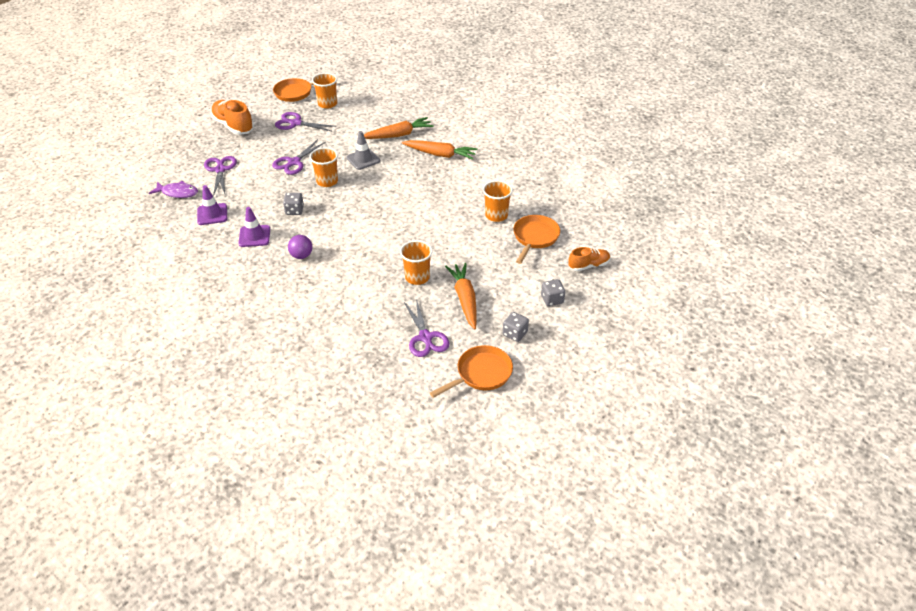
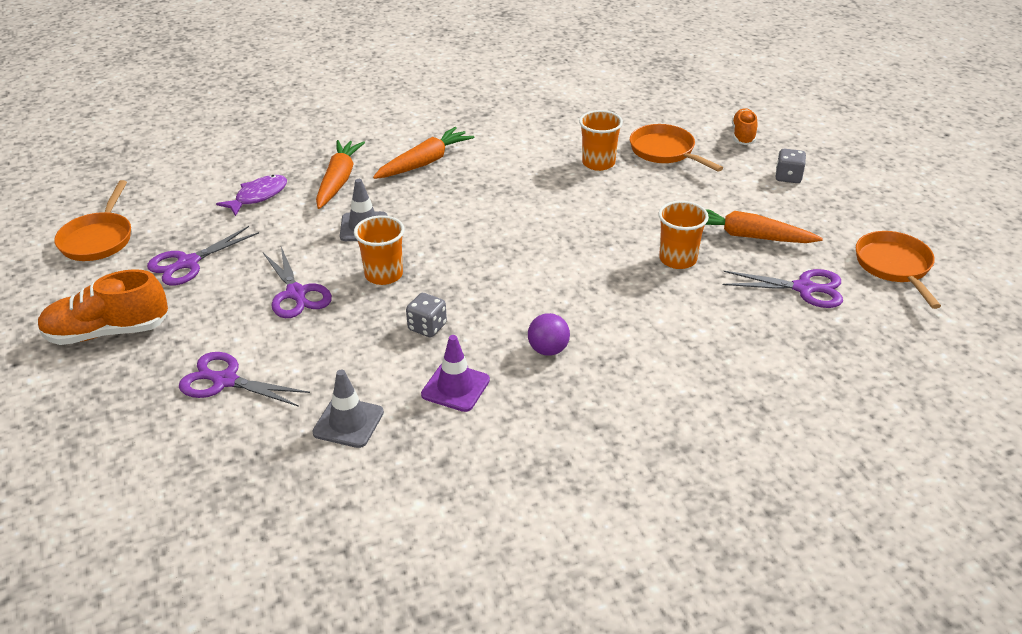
camera: 60 degrees left, 5 degrees down
purple fish [149,181,198,198] -> purple fish moved to [216,175,287,216]
purple traffic cone [197,185,227,225] -> grey traffic cone [312,370,384,448]
orange cup [312,73,337,109] -> none
grey dice [503,312,529,342] -> none

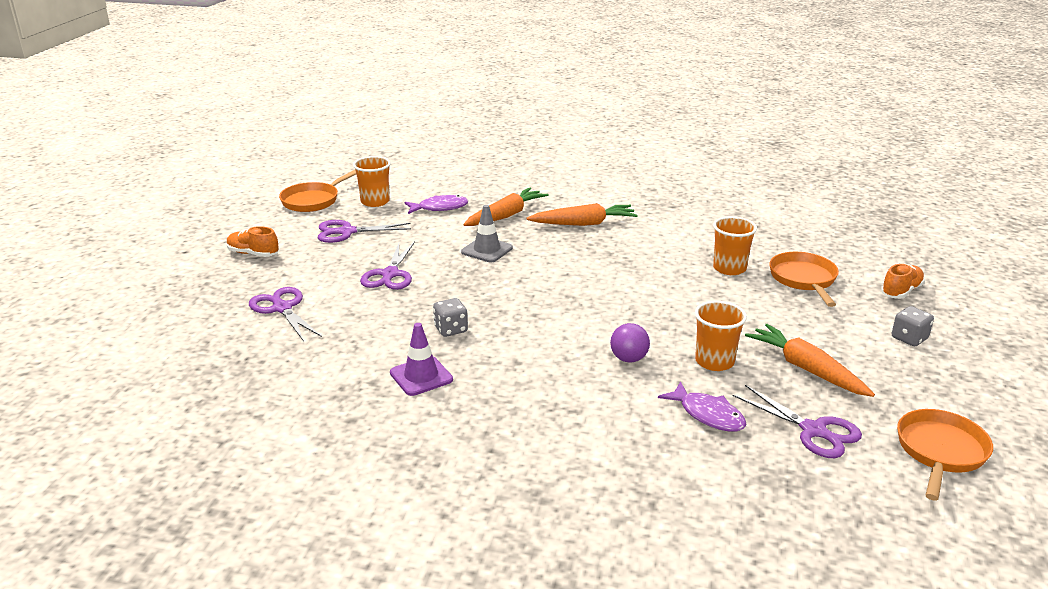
camera: 35 degrees right, 10 degrees down
orange shoe [37,269,168,345] -> orange shoe [227,226,279,257], size x0.61
grey traffic cone [312,370,384,448] -> none
orange cup [354,215,405,285] -> orange cup moved to [353,156,391,207]
purple ball [528,313,570,356] -> purple ball moved to [610,323,650,363]
none -> purple fish [658,381,747,432]

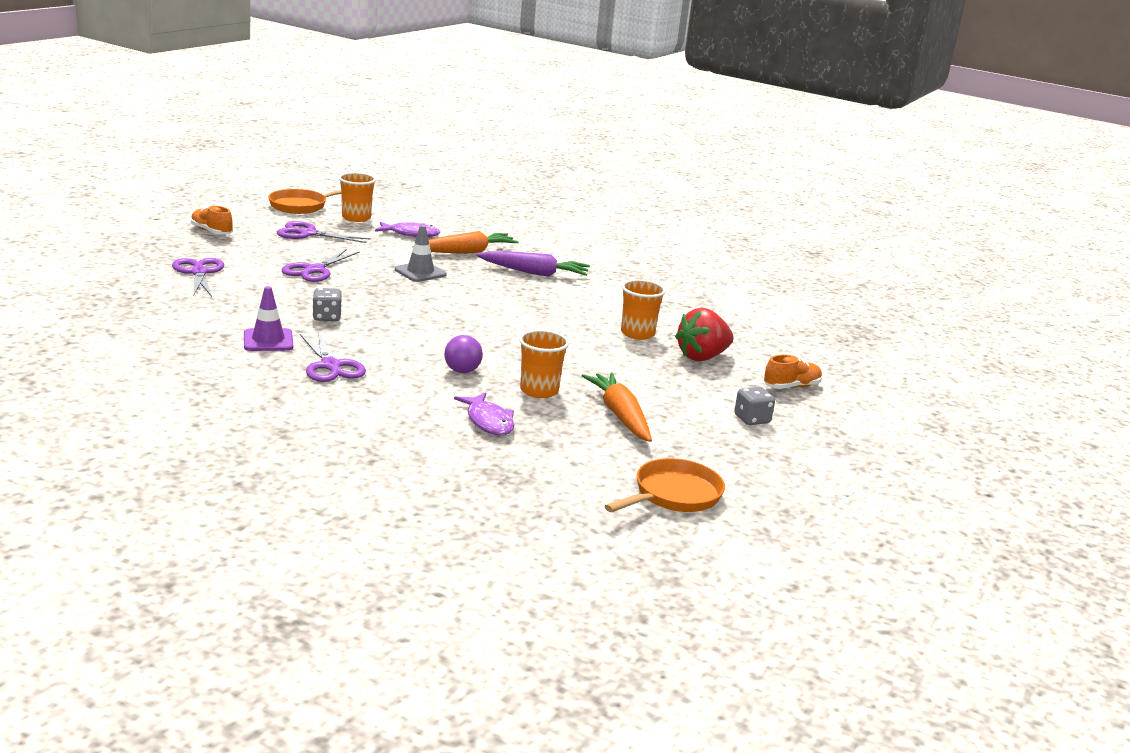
camera: 15 degrees right, 5 degrees down
orange carrot [526,203,638,226] -> purple carrot [477,251,590,277]
purple scissors [733,385,862,458] -> purple scissors moved to [300,331,366,382]
orange pan [769,252,839,307] -> red strawberry [675,308,734,361]

